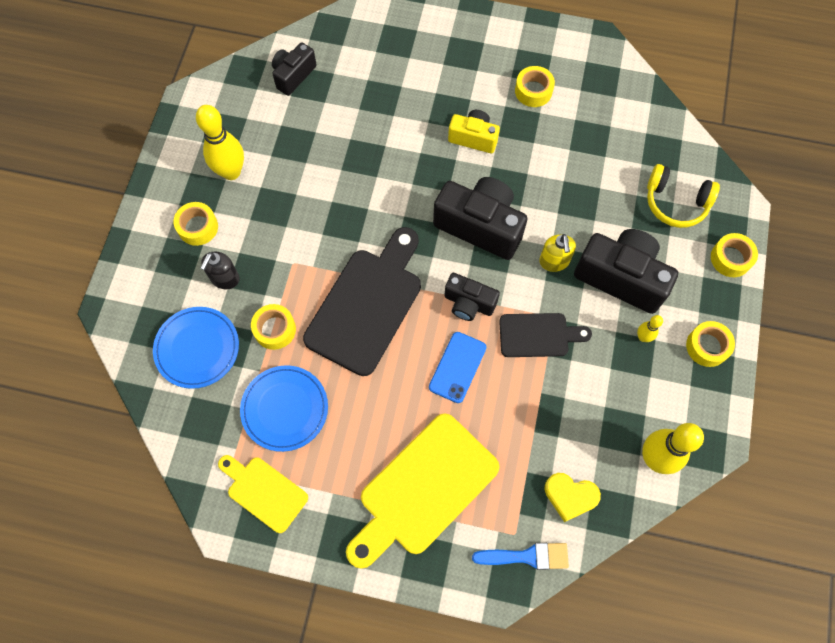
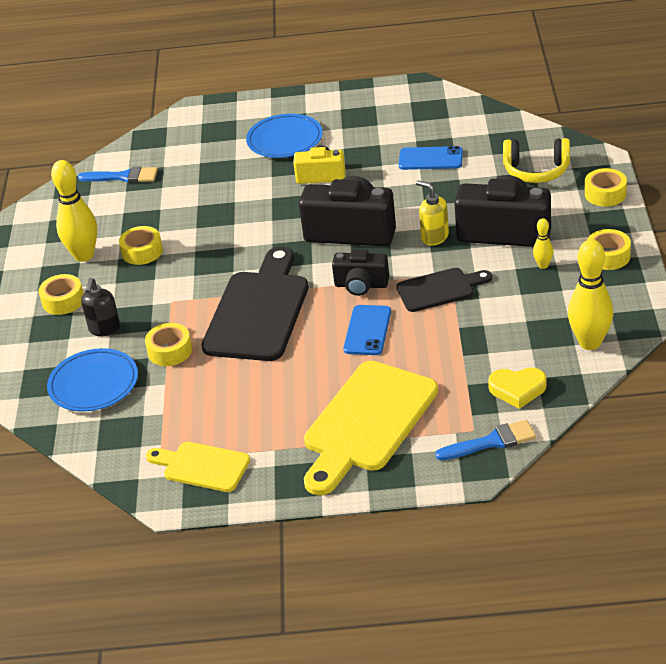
camera: 10 degrees left, 30 degrees down
blue plate [240,365,328,452] -> blue plate moved to [246,114,323,158]
black camera [272,43,317,96] -> blue brush [78,166,158,183]
yellow tape [515,66,555,107] -> yellow tape moved to [119,226,163,265]
yellow soap dispenser [539,234,576,272] -> yellow soap dispenser turned 150 degrees clockwise [416,181,449,246]
none -> blue phone [399,146,463,170]

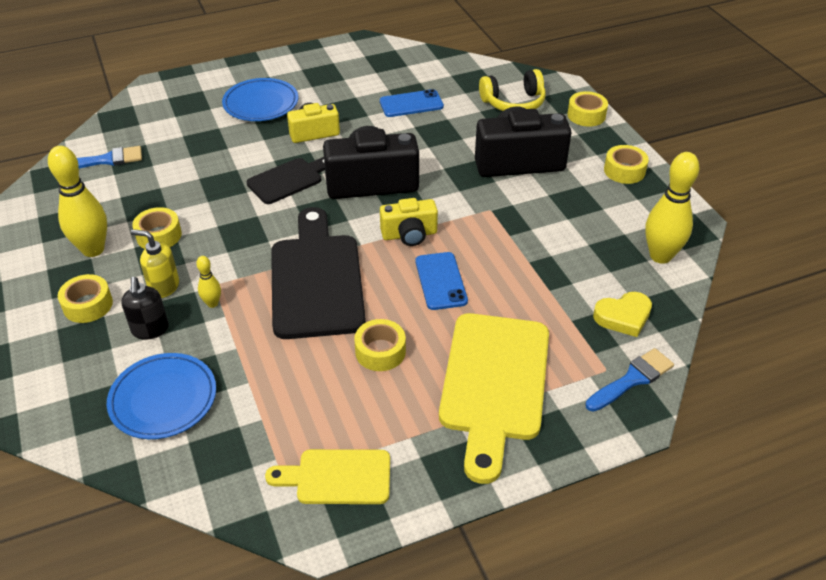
camera: 25 degrees left, 5 degrees up
yellow tape [145,323,192,366] -> yellow tape moved to [354,319,406,371]
black camera [332,250,389,296] -> yellow camera [380,198,438,246]
black cutting board [396,268,492,312] -> black cutting board moved to [247,157,325,204]
yellow soap dispenser [416,181,449,246] -> yellow soap dispenser moved to [131,229,179,298]
yellow bowling pin [533,218,553,269] -> yellow bowling pin moved to [196,256,221,308]

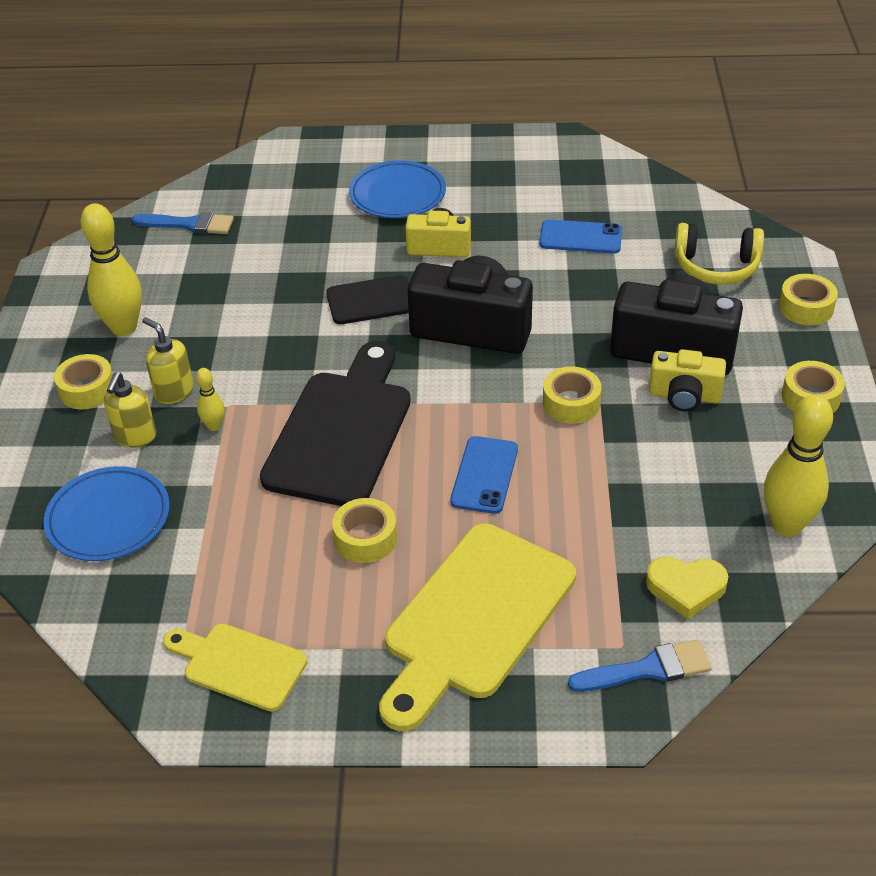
camera: 25 degrees right, 0 degrees up
black soap dispenser [121,277,169,340] -> yellow soap dispenser [104,372,156,447]
yellow tape [132,207,182,249] -> yellow tape moved to [543,367,602,424]
yellow camera [380,198,438,246] -> yellow camera moved to [649,349,726,412]

